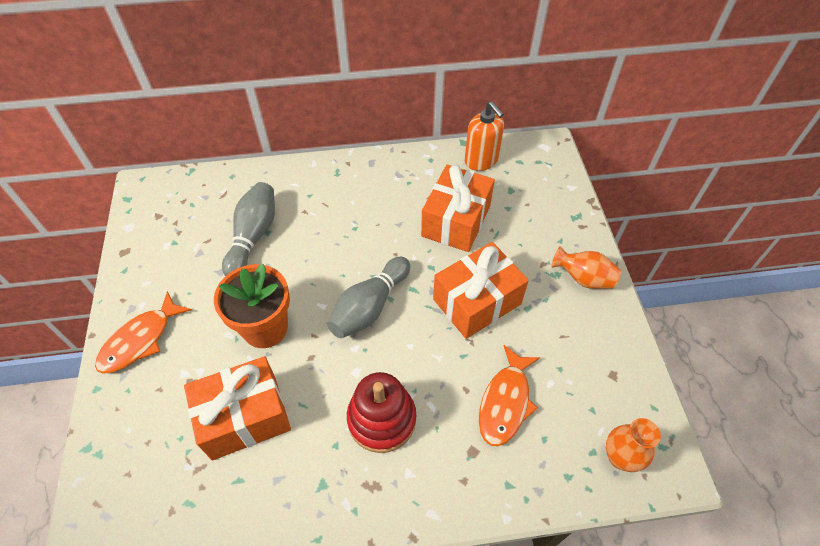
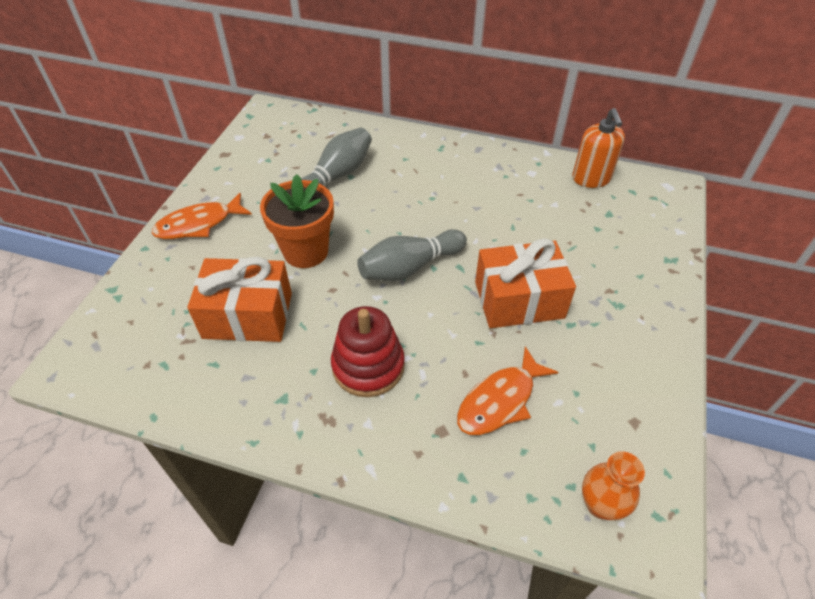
camera: 25 degrees right, 5 degrees down
orange gift [421,164,495,252] -> none
orange vase [551,246,621,289] -> none

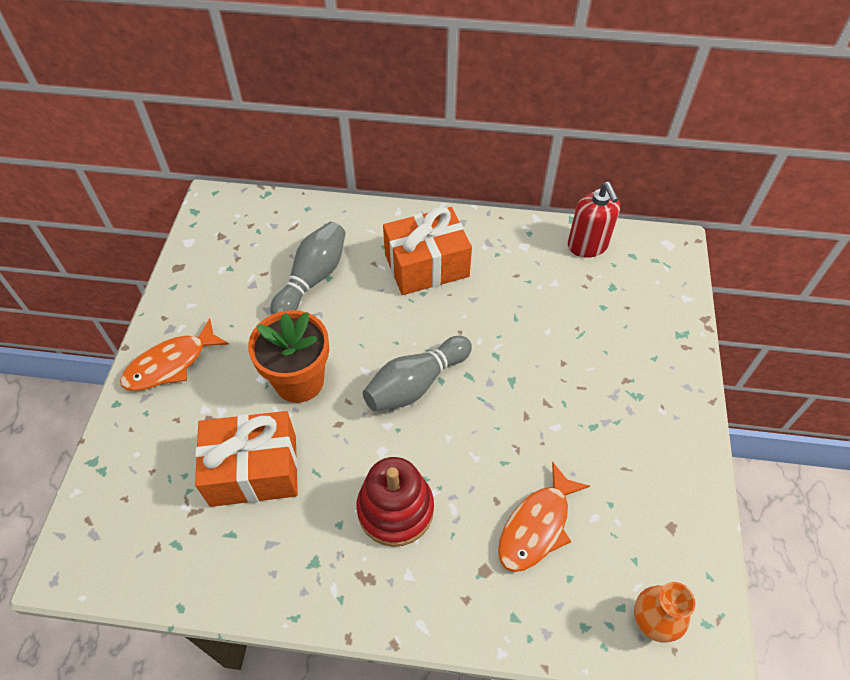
camera: 10 degrees left, 5 degrees up
orange gift [475,238,576,328] -> orange gift moved to [383,207,472,295]
orange soap dispenser [572,108,625,188] -> red soap dispenser [568,182,620,258]

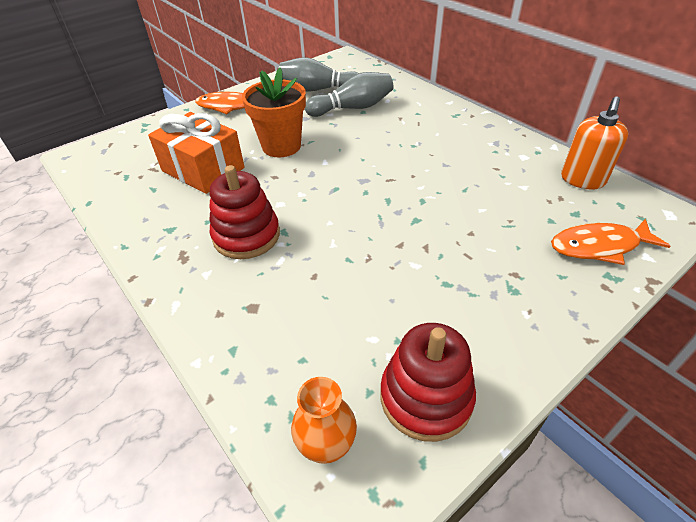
camera: 45 degrees right, 10 degrees down
grey bowling pin [363,336,472,411] -> grey bowling pin moved to [279,57,359,92]
orange gift [383,207,472,295] -> none
orange fish [498,462,590,572] -> orange fish moved to [551,219,670,265]
red soap dispenser [568,182,620,258] -> orange soap dispenser [561,96,628,190]
none -> red stacking toy [381,323,476,442]

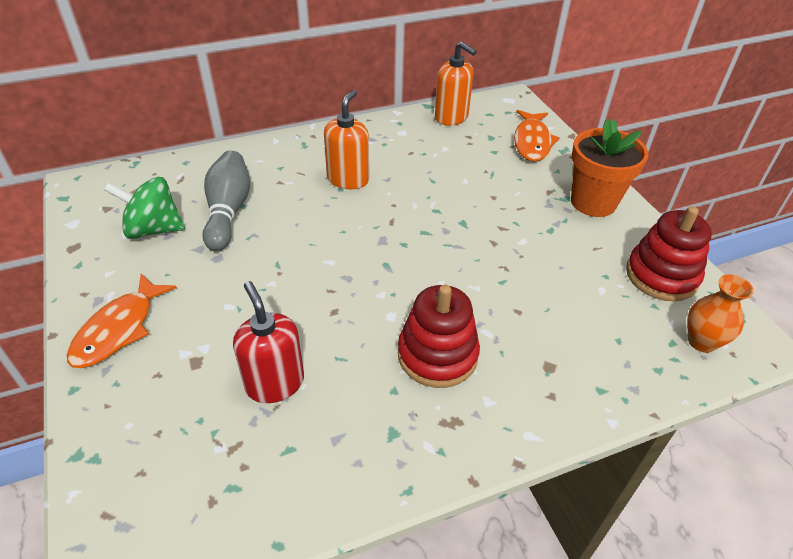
camera: 75 degrees left, 0 degrees up
orange gift [148,112,245,194] -> red soap dispenser [233,281,304,403]
orange flower pot [242,67,306,157] -> orange flower pot moved to [571,119,649,217]
grey bowling pin [279,57,359,92] -> green spinning top [104,177,185,239]
none -> orange soap dispenser [324,90,369,189]

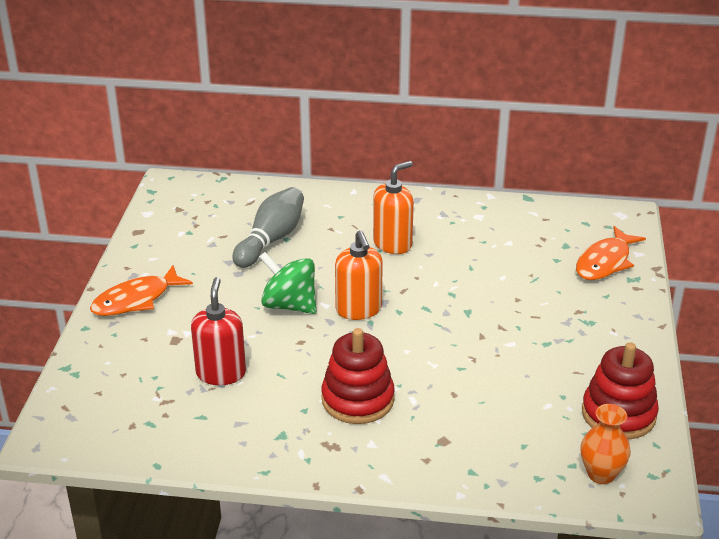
camera: 30 degrees right, 10 degrees down
green spinning top [104,177,185,239] -> green spinning top moved to [259,252,316,314]
orange soap dispenser [435,41,477,126] -> orange soap dispenser moved to [335,230,383,320]
orange flower pot [571,119,649,217] -> none

